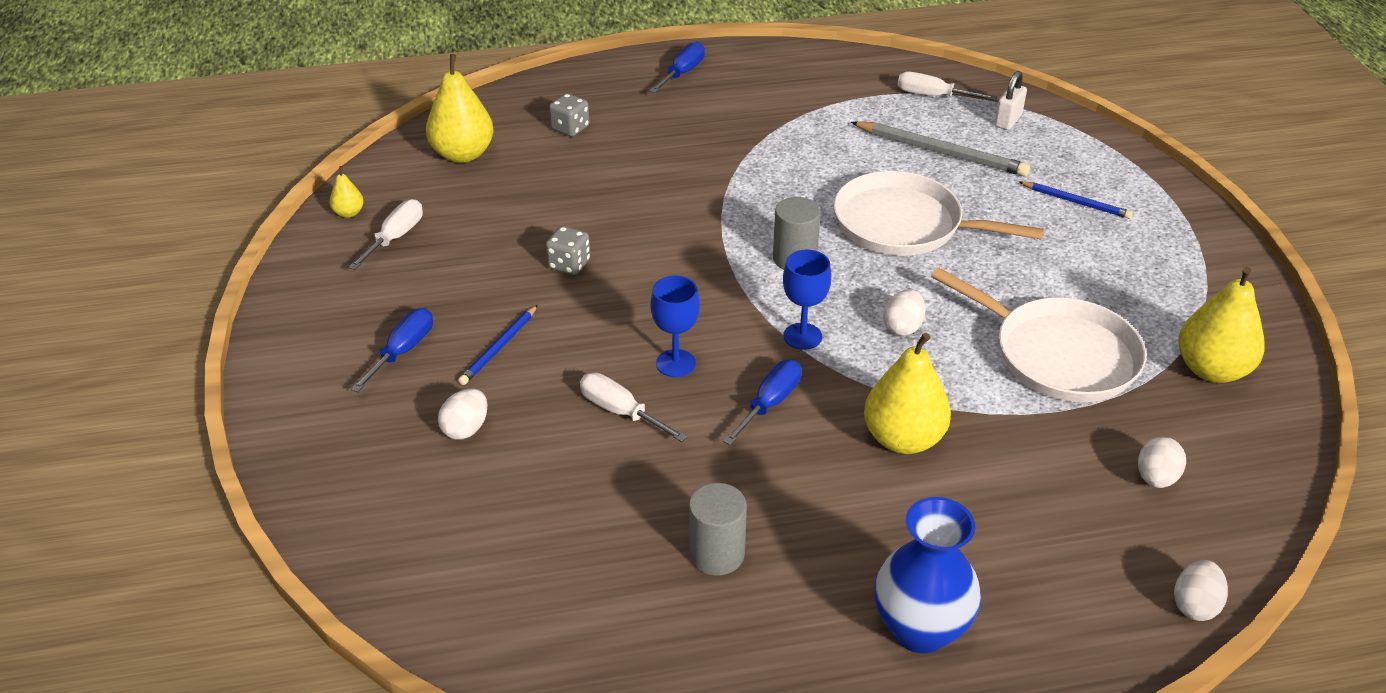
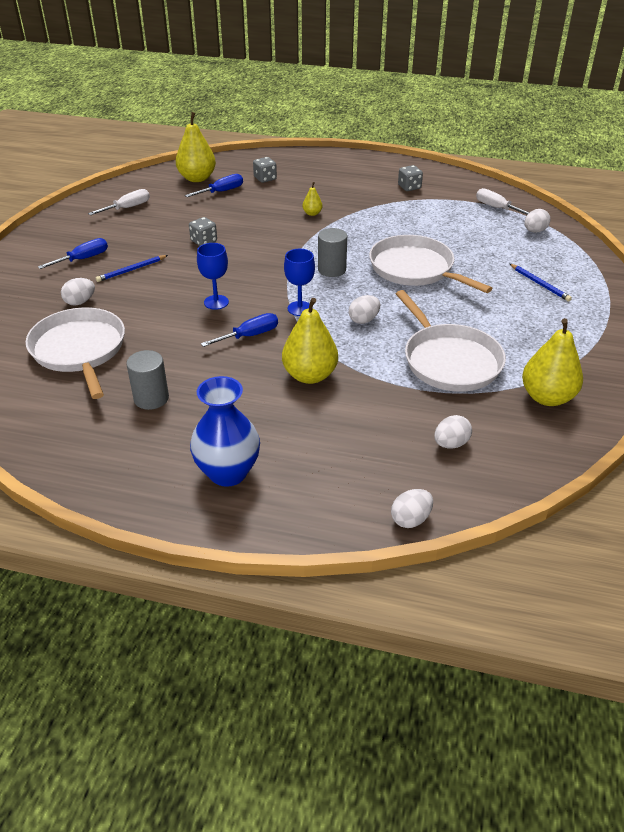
camera: 25 degrees right, 0 degrees up
yellow pear [330,166,364,218] -> yellow pear moved to [303,182,322,216]
white screwdriver [580,373,687,442] -> none
blue screwdriver [650,42,705,93] -> blue screwdriver moved to [185,174,243,197]
grey pencil [851,121,1030,176] -> none
white padlock [995,71,1027,130] -> white egg [524,209,551,233]
none -> white pan [26,307,125,399]
none -> grey dice [398,165,423,191]

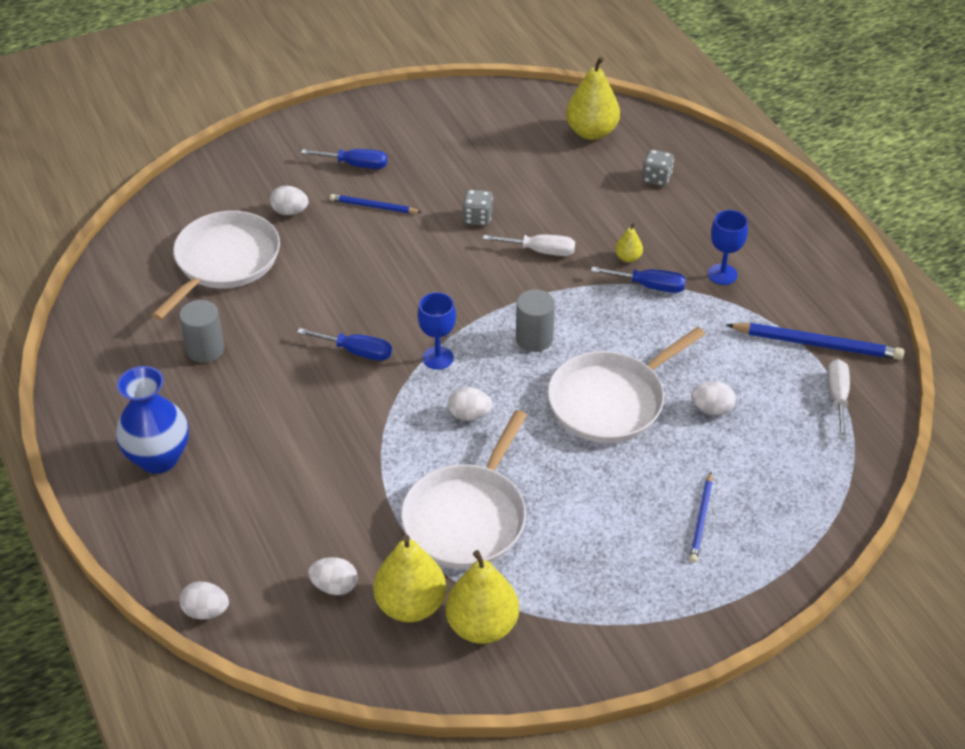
camera: 50 degrees right, 5 degrees up
white screwdriver [88,189,150,215] -> white screwdriver moved to [483,234,575,256]
blue screwdriver [185,174,243,197] -> blue screwdriver moved to [591,267,686,293]
blue goblet [197,243,229,310] -> blue goblet moved to [708,210,748,285]
yellow pear [282,298,338,384] -> yellow pear moved to [373,535,446,622]
white pan [369,235,492,293] -> white pan turned 135 degrees counterclockwise [547,327,706,443]
grey dice [398,165,423,191] -> none
white egg [524,209,551,233] -> white egg moved to [691,381,736,415]
none -> blue pencil [726,323,904,360]

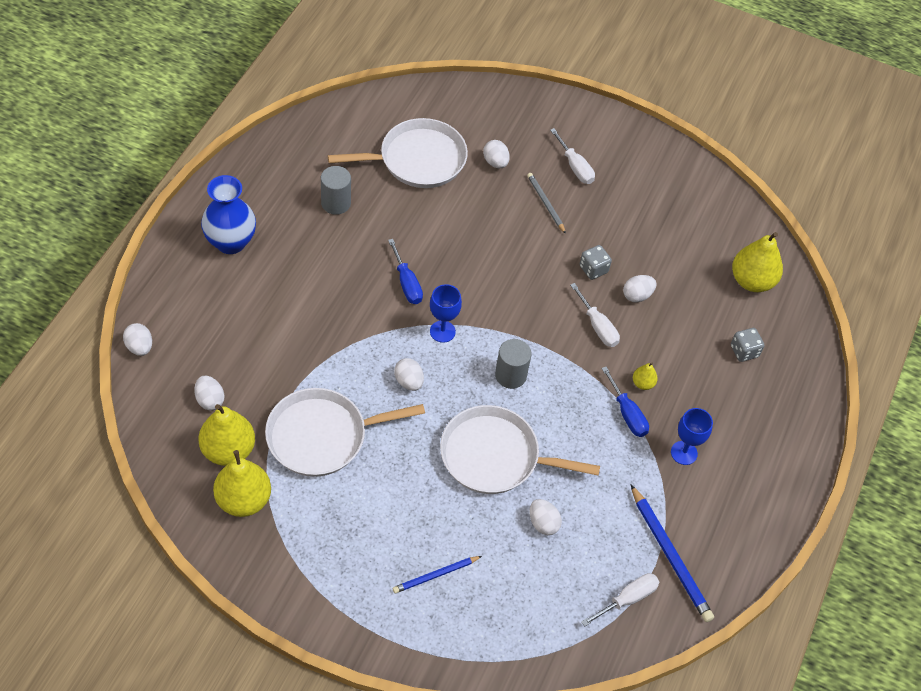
camera: 45 degrees right, 10 degrees up
blue screwdriver [301,149,387,169] -> white screwdriver [550,128,595,184]
blue pencil [330,194,421,213] -> grey pencil [527,173,566,234]
none -> white egg [623,275,656,302]

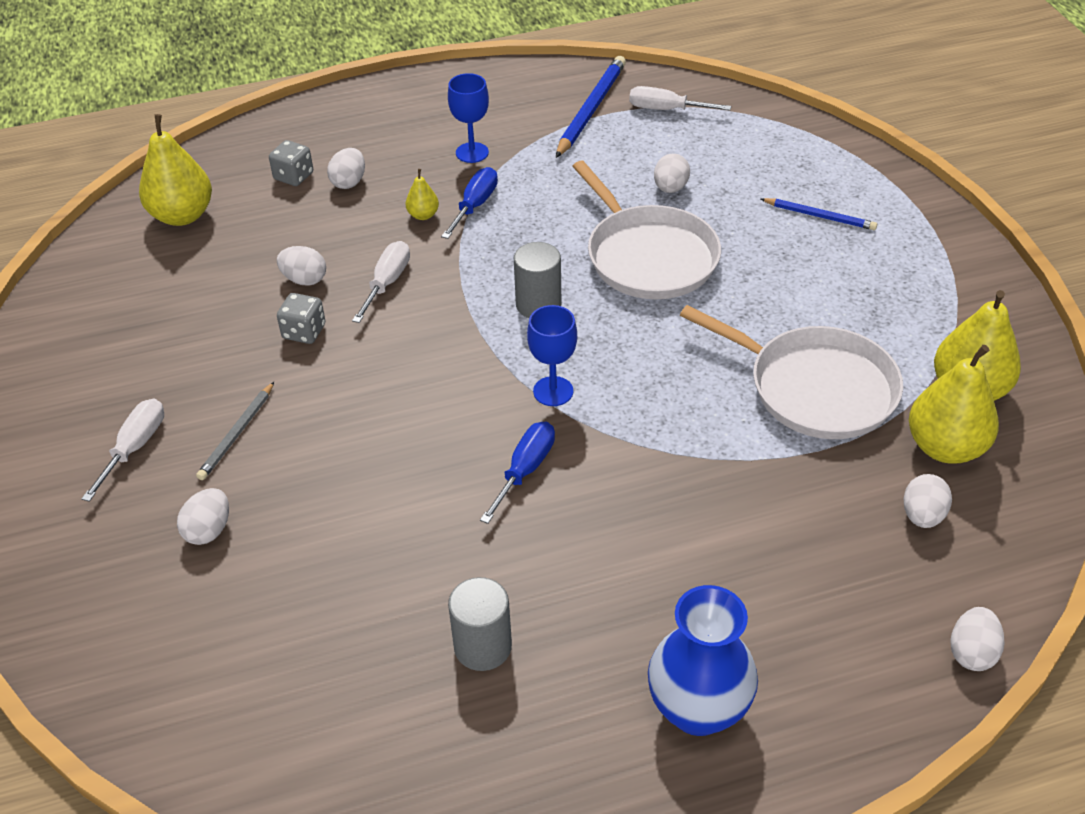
camera: 125 degrees left, 10 degrees down
white pan [328,118,468,188] -> none
white egg [394,358,424,391] -> white egg moved to [327,148,365,189]

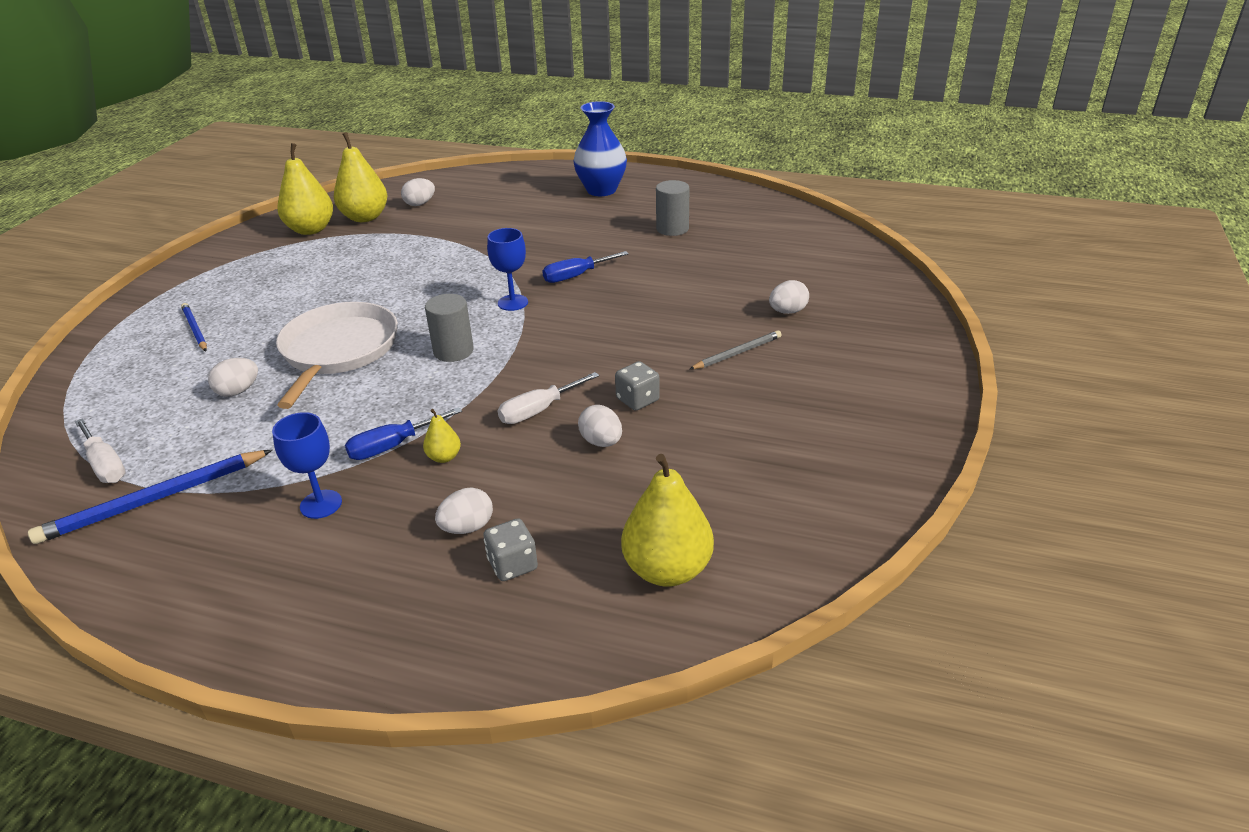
camera: 145 degrees left, 10 degrees down
white screwdriver [81,399,164,502] -> none
white pan [680,305,903,439] -> none
white egg [950,607,1005,671] -> none

